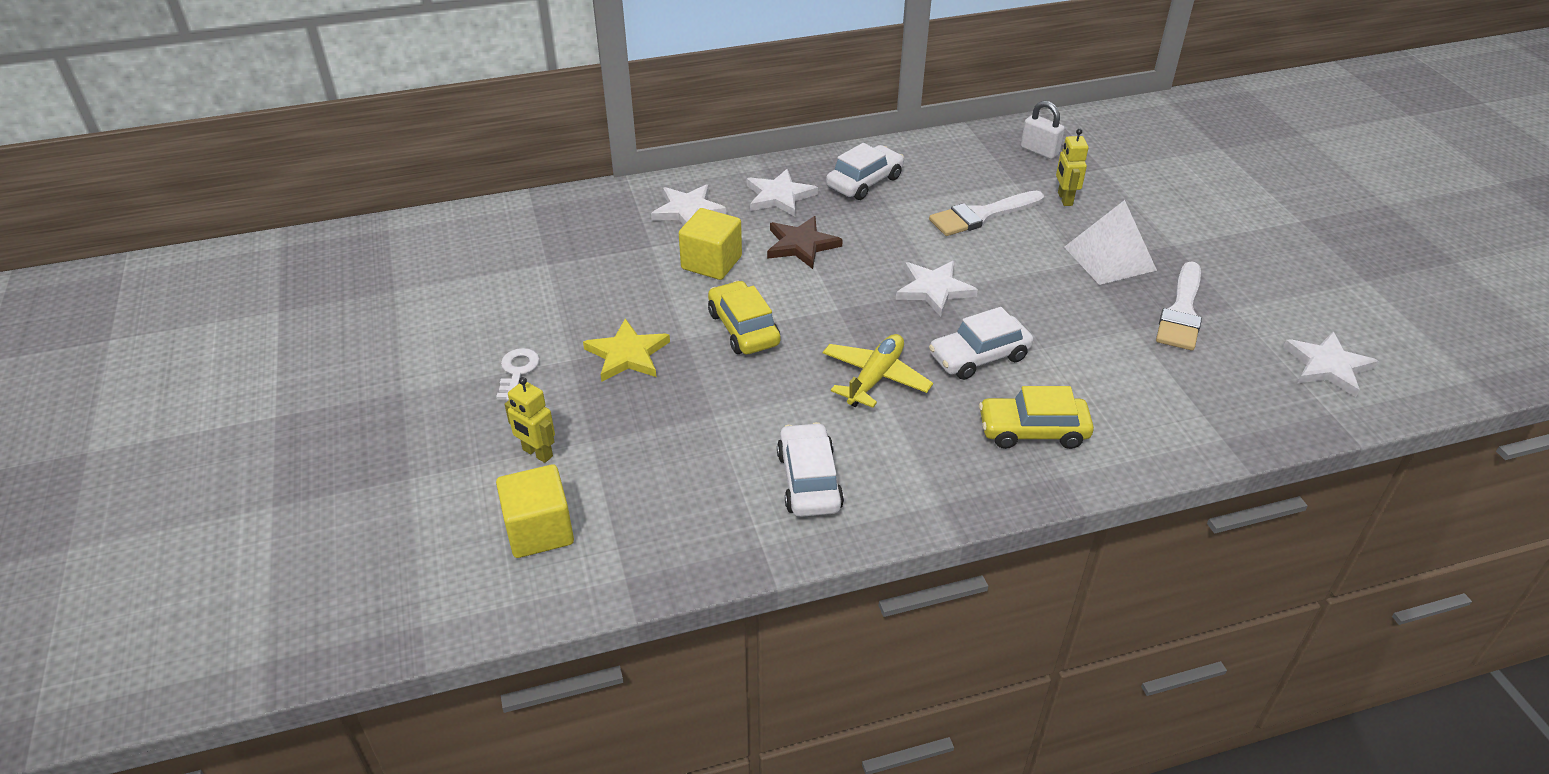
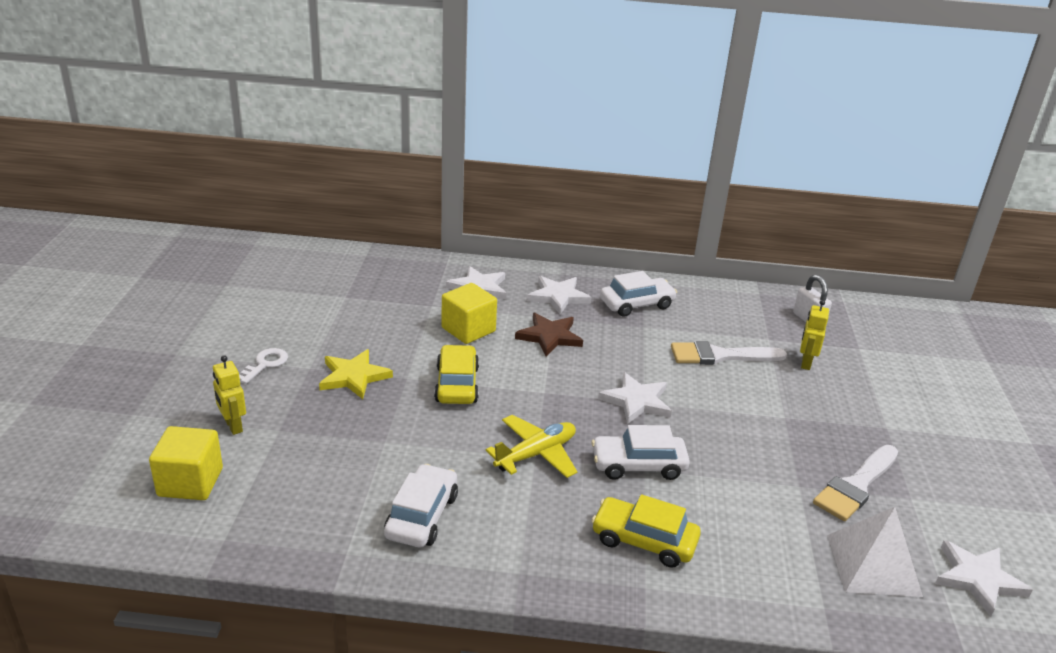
camera: 20 degrees right, 10 degrees down
white pyramid [1064,200,1157,285] -> white pyramid moved to [827,507,923,597]

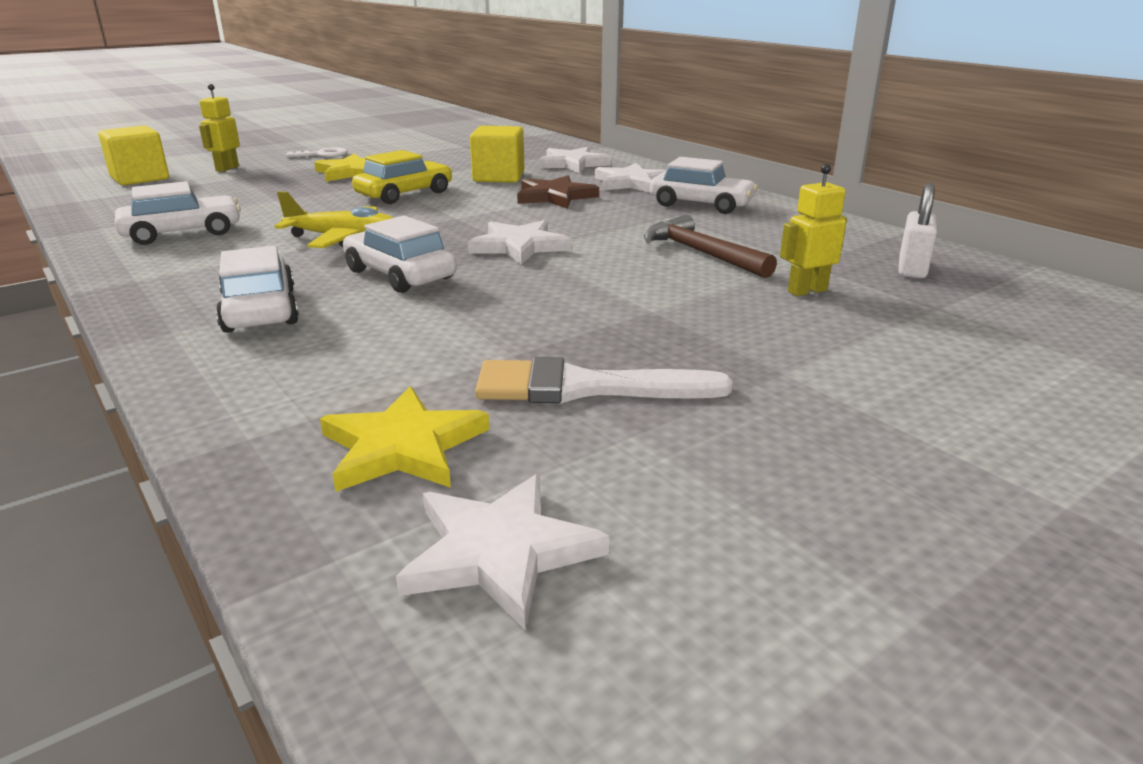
camera: 50 degrees right, 5 degrees down
yellow car [592,494,701,568] -> white car [216,246,299,333]
white brush [671,341,787,365] -> brown hammer [644,215,777,278]
white pyramid [827,507,923,597] -> yellow star [320,386,489,492]

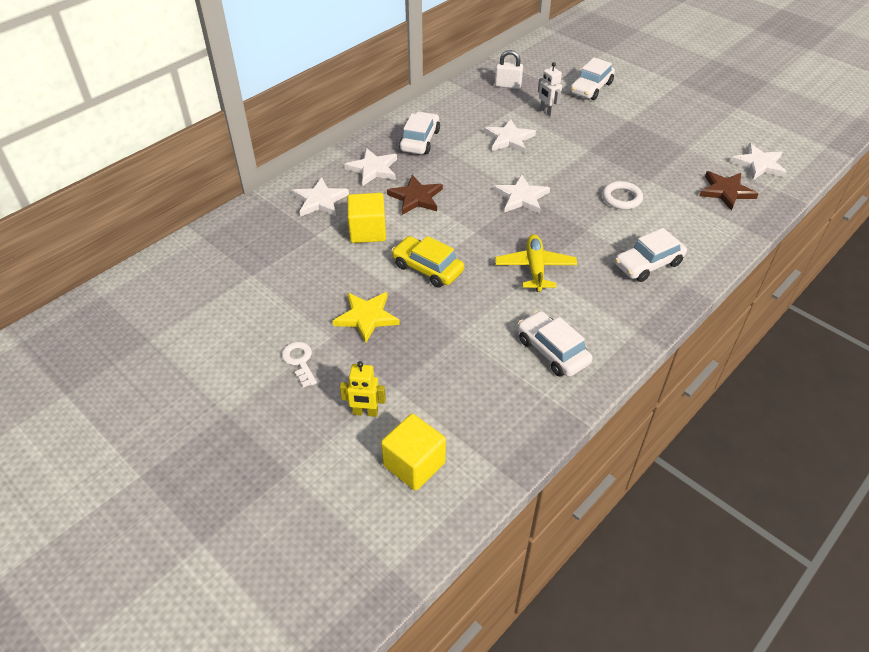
camera: 100 degrees left, 20 degrees up
yellow star [320,386,489,492] -> brown star [699,171,758,211]
white car [343,215,457,293] -> white car moved to [570,58,615,100]
white brush [475,357,733,404] -> none
brown hammer [644,215,777,278] -> white star [484,119,536,153]
yellow robot [780,164,847,296] -> white robot [538,62,562,117]
none -> white ring [602,181,643,210]

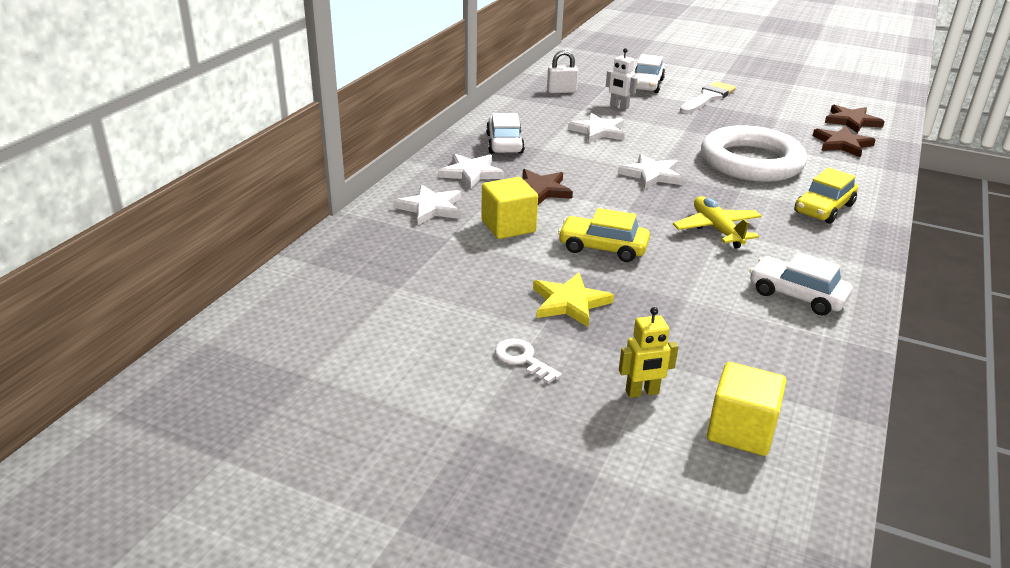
camera: 20 degrees left, 15 degrees down
white ring [602,181,643,210] -> white ring [701,125,807,182], size x2.33
white car [615,228,687,282] -> yellow car [794,168,858,223]
white star [730,143,787,180] -> brown star [825,105,885,133]
none -> white brush [680,81,736,113]

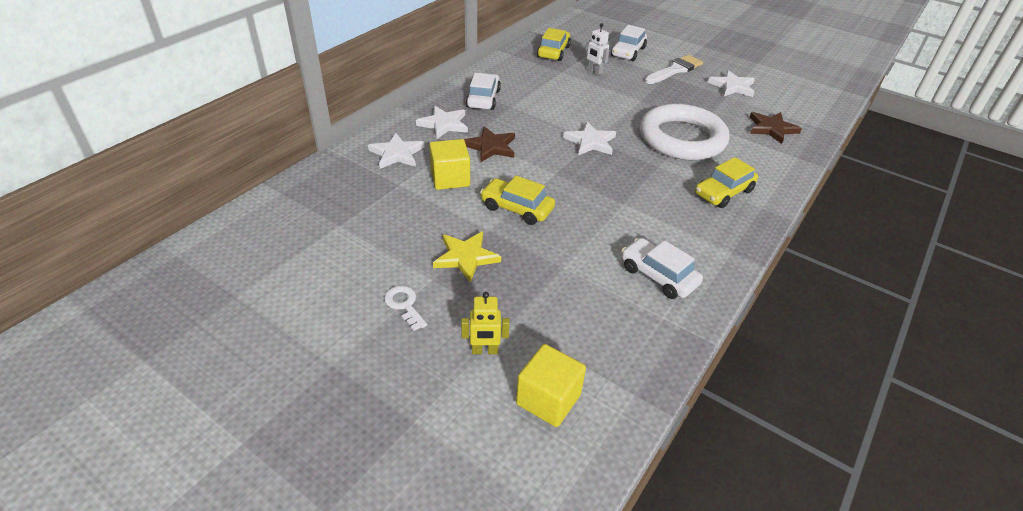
camera: 10 degrees right, 10 degrees up
white padlock [547,50,578,93] -> yellow car [537,28,571,61]
white star [568,113,625,143] -> white star moved to [708,70,755,97]
yellow plane [673,196,762,248] -> none
brown star [825,105,885,133] -> none

